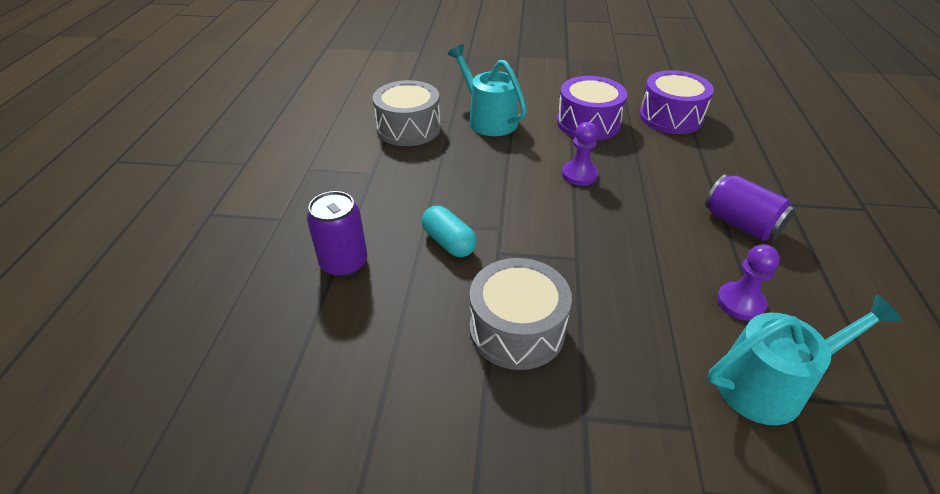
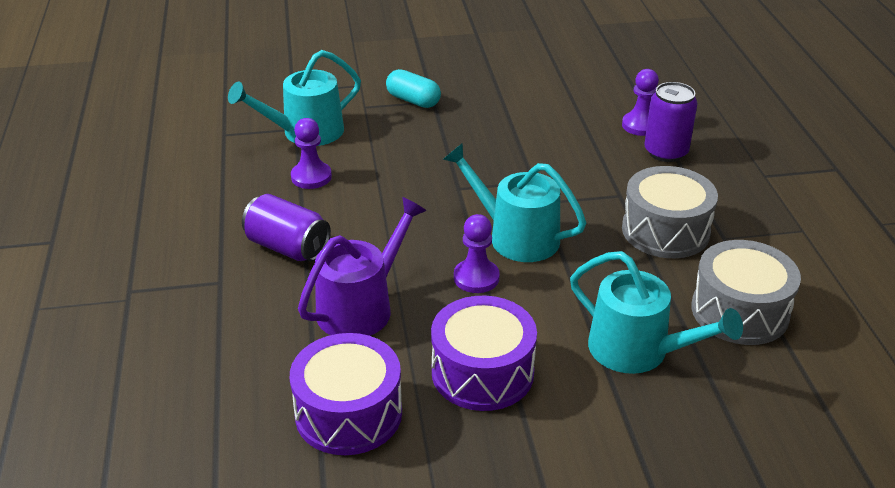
camera: 165 degrees right, 5 degrees down
turquoise capsule [422,206,477,257] -> turquoise capsule moved to [386,69,441,108]
grey drum [470,258,572,370] -> grey drum moved to [622,166,718,258]
none -> purple watering can [298,197,426,336]
none -> turquoise watering can [443,143,586,262]
none -> purple pawn [622,69,659,136]

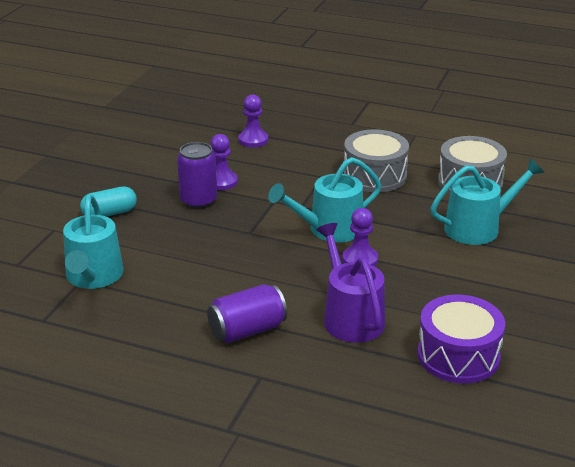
camera: 60 degrees left, 5 degrees down
purple pawn [291,118,332,189] -> purple pawn moved to [210,134,238,190]
purple drum [431,296,537,411] -> none
purple can [644,82,698,162] -> purple can moved to [177,142,217,209]

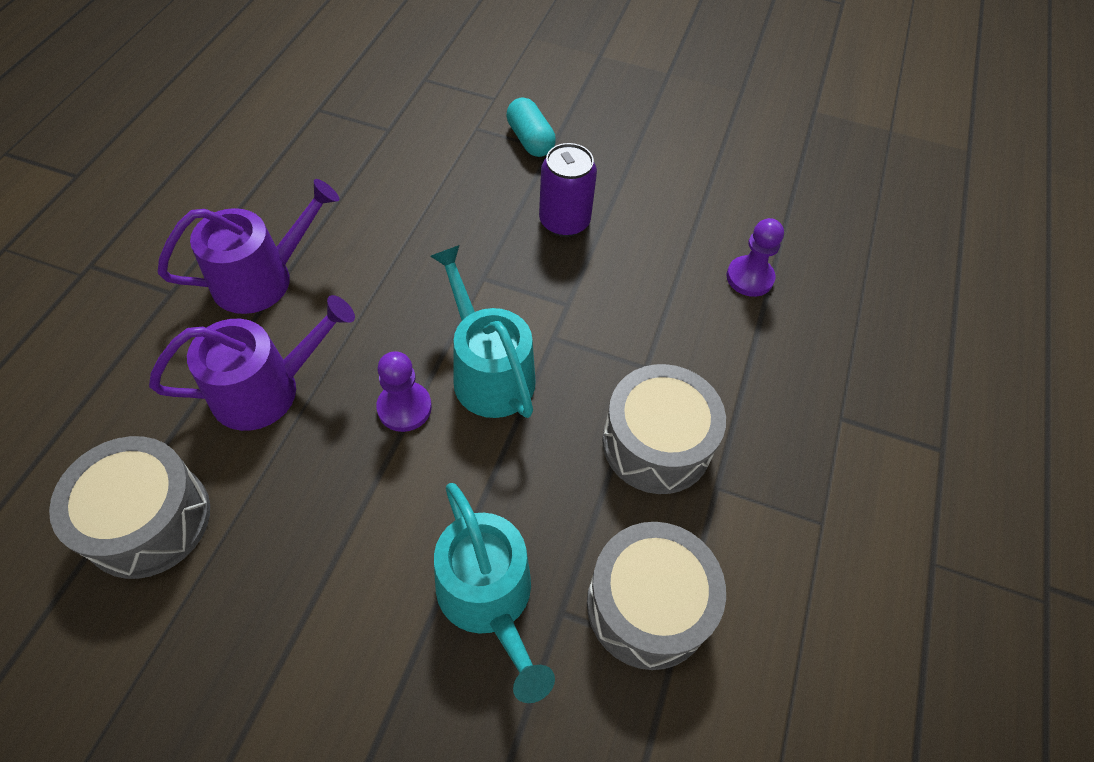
camera: 85 degrees right, 25 degrees up
turquoise watering can [63,194,123,289] -> none
purple can [207,284,287,343] -> purple watering can [158,179,339,314]
purple pawn [210,134,238,190] -> none
purple drum [417,295,505,383] -> grey drum [49,436,210,579]

